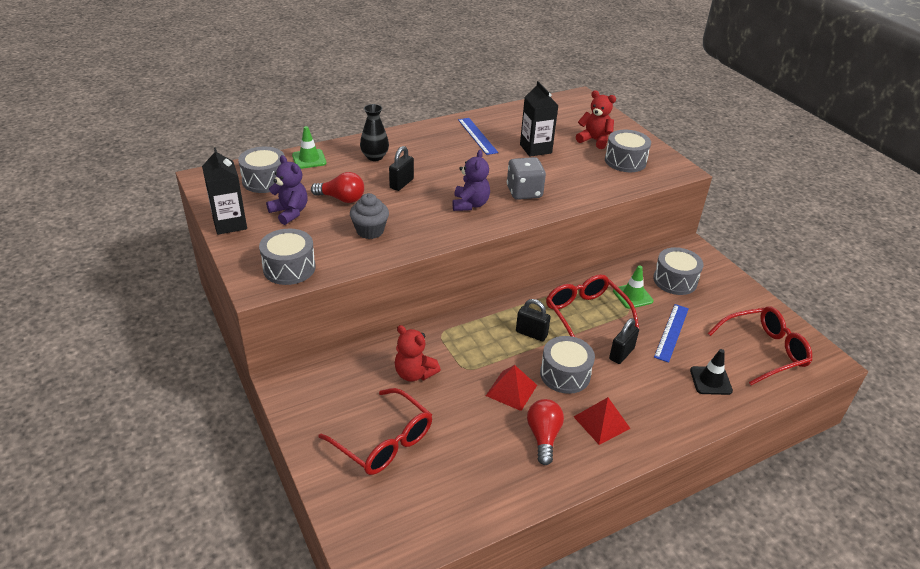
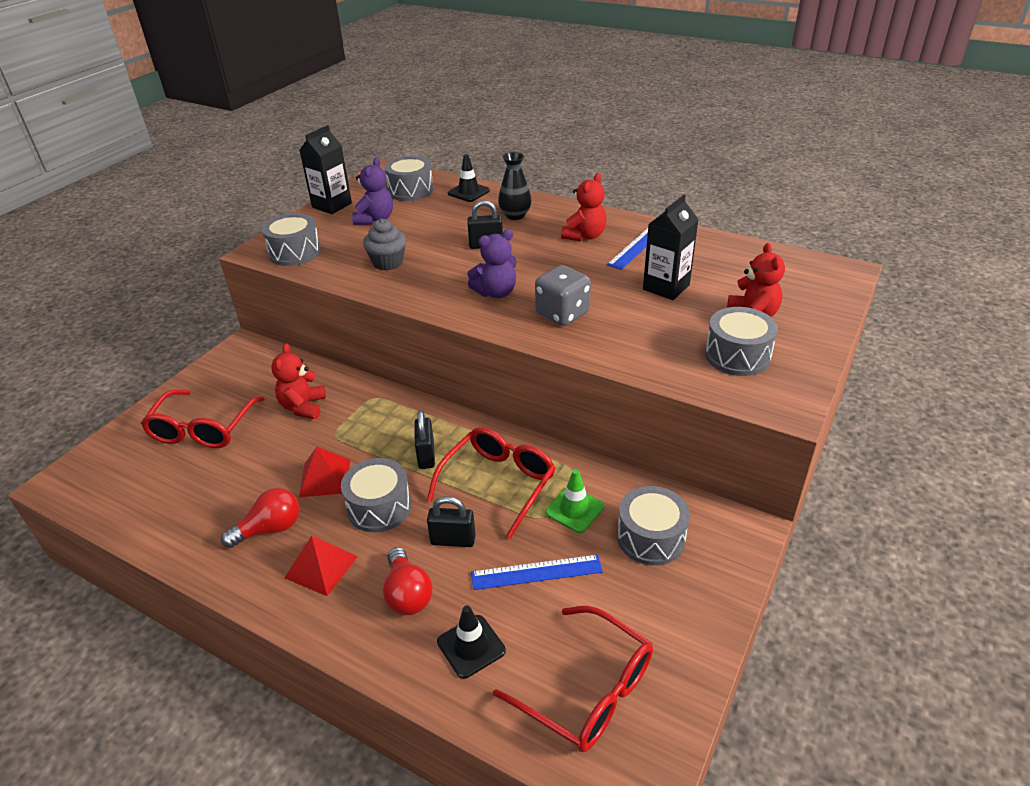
camera: 60 degrees right, 0 degrees up
green traffic cone [292,126,327,169] -> black traffic cone [448,154,490,202]
red light bulb [311,172,364,203] -> red light bulb moved to [383,547,433,615]
none -> red teddy bear [561,173,606,241]

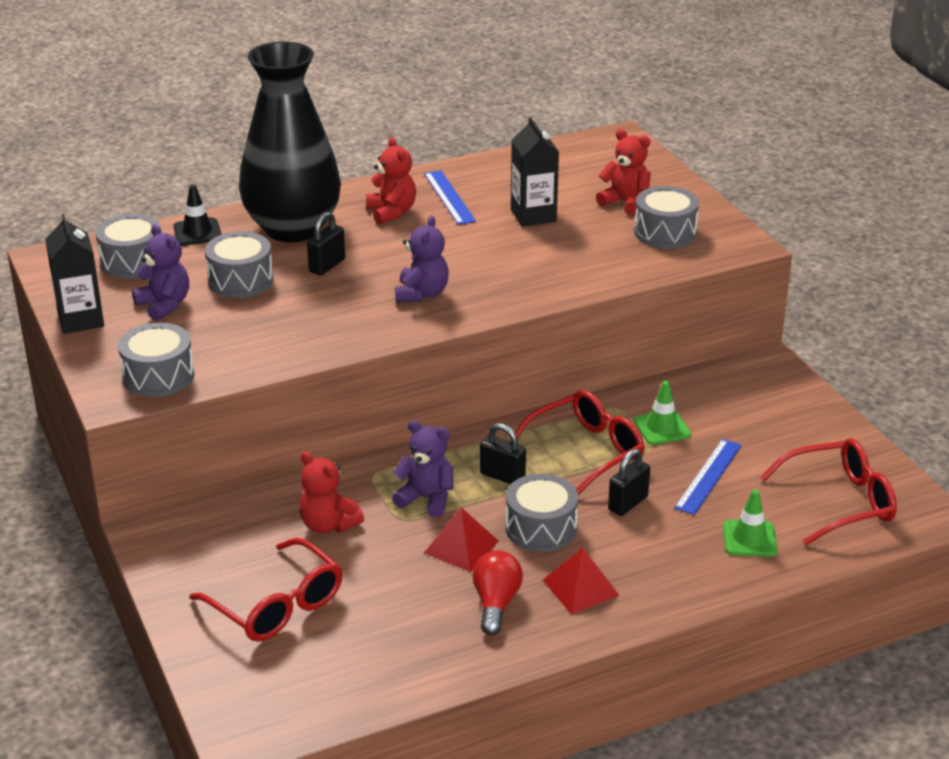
camera: 55 degrees left, 5 degrees down
grey cupcake [363,219,406,271] -> none
red light bulb [383,547,433,615] -> none
red glasses [427,427,556,539] -> red glasses turned 75 degrees clockwise [510,390,645,495]
black traffic cone [437,605,506,679] -> green traffic cone [723,489,778,557]
black vase [498,152,532,220] -> black vase [239,42,341,243], size x2.38
grey dice [535,265,591,326] -> none
grey drum [617,486,690,566] -> grey drum moved to [205,231,273,298]
none -> purple teddy bear [392,420,454,517]

